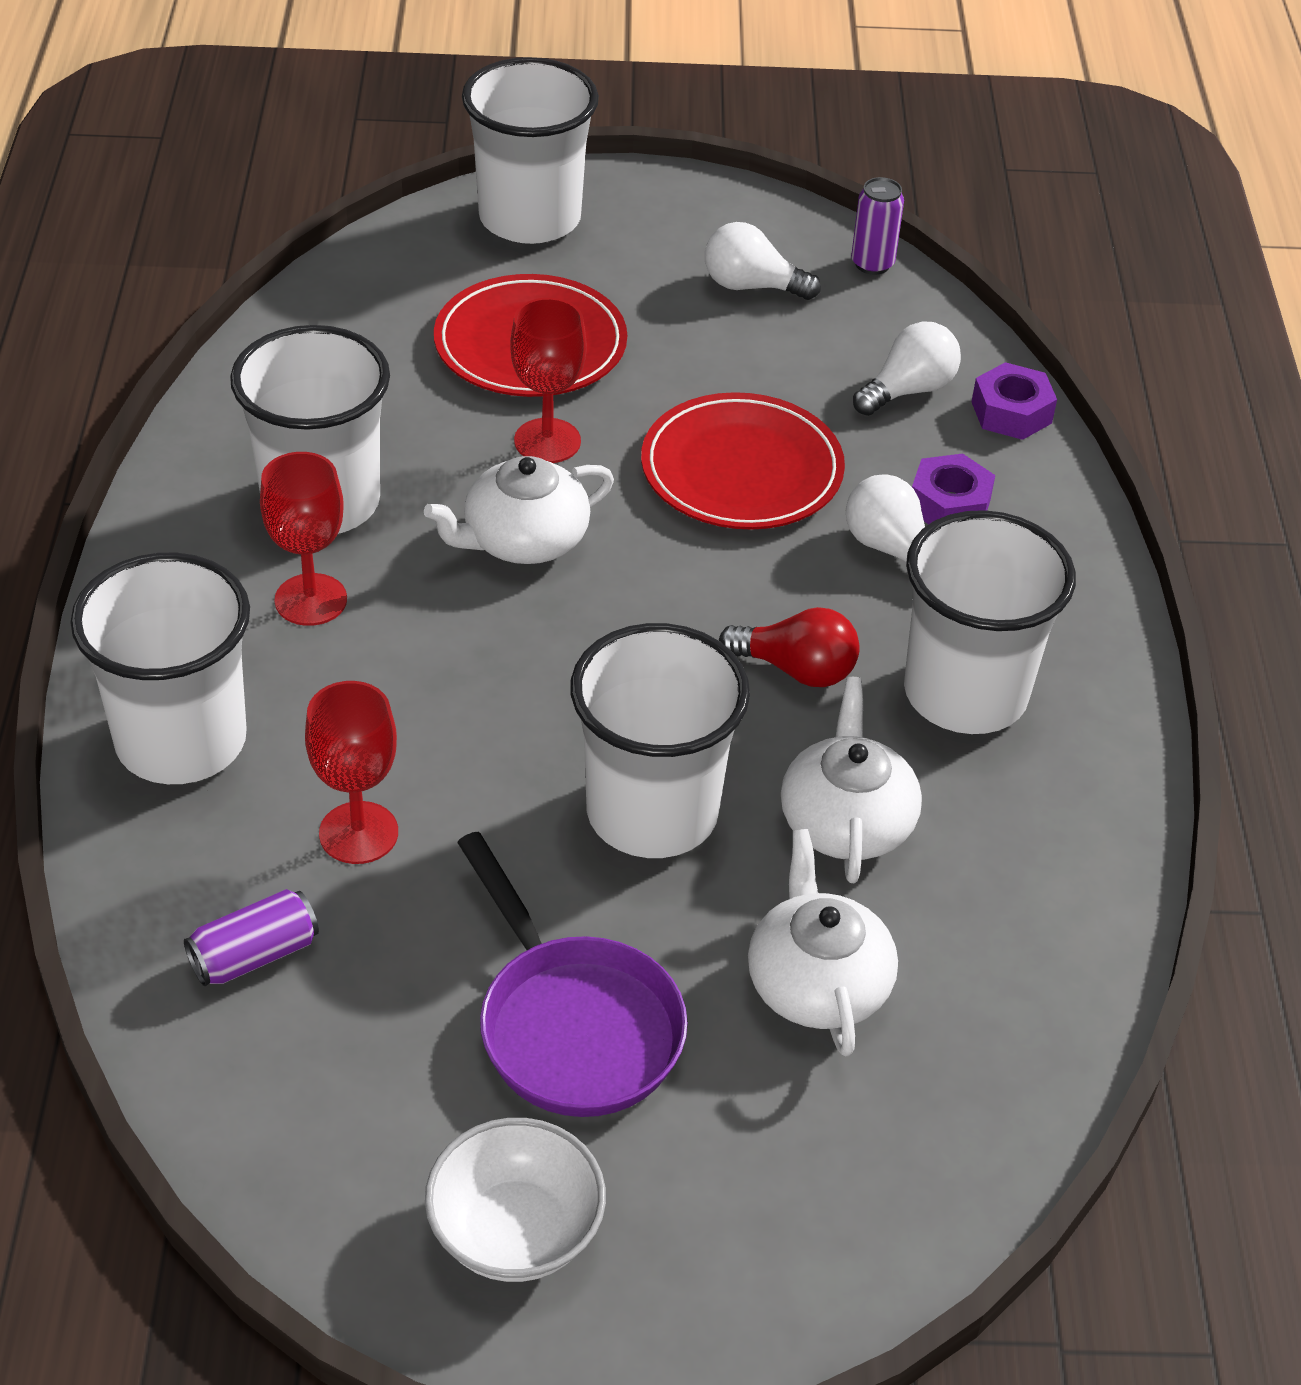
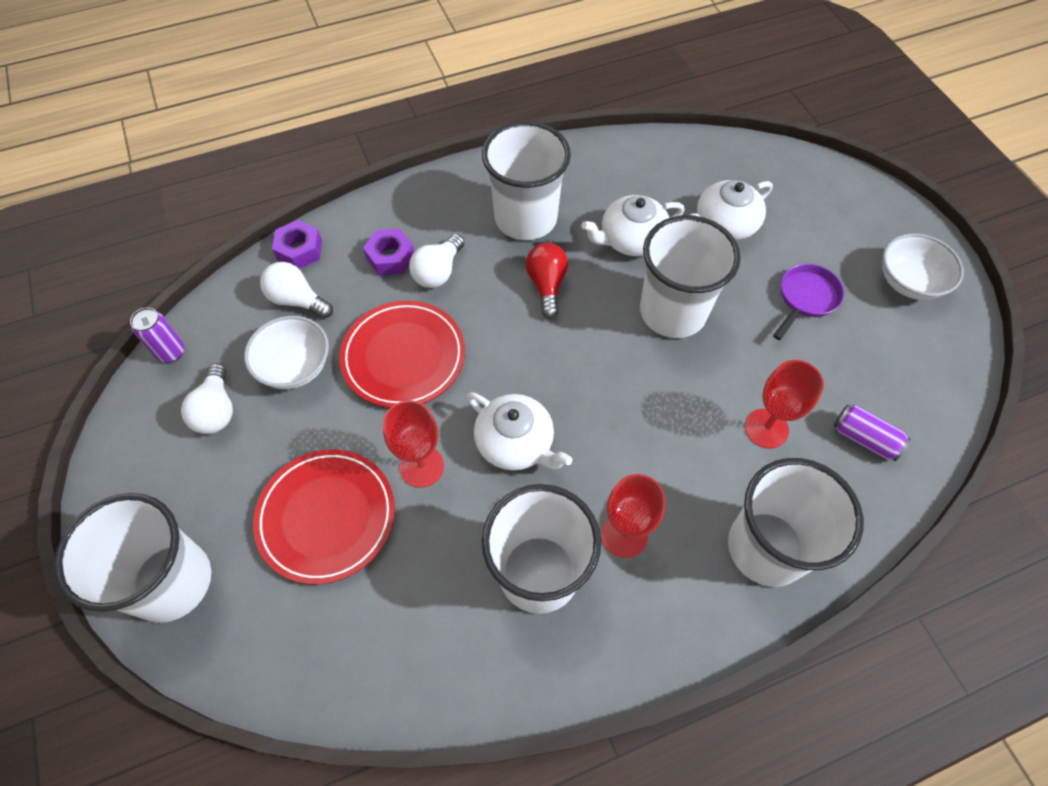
camera: 110 degrees left, 15 degrees up
purple pan [457,832,688,1117] -> purple pan [773,264,844,340], size x0.65
none -> white bowl [244,316,329,389]

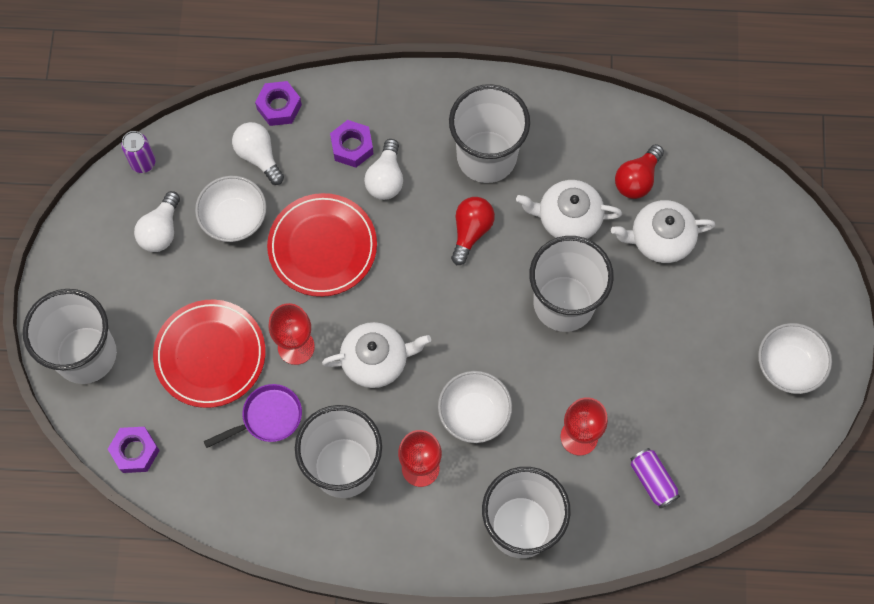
camera: 25 degrees right, 10 degrees up
white light bulb [409,234,464,288] -> white light bulb turned 45 degrees counterclockwise [364,139,403,200]
white teapot [467,392,572,470] -> white teapot turned 75 degrees counterclockwise [322,322,431,388]
purple pan [773,264,844,340] -> purple pan moved to [204,384,302,448]
none -> purple nut [108,427,160,473]
none -> white bowl [438,371,512,443]
none -> red light bulb [615,144,664,199]

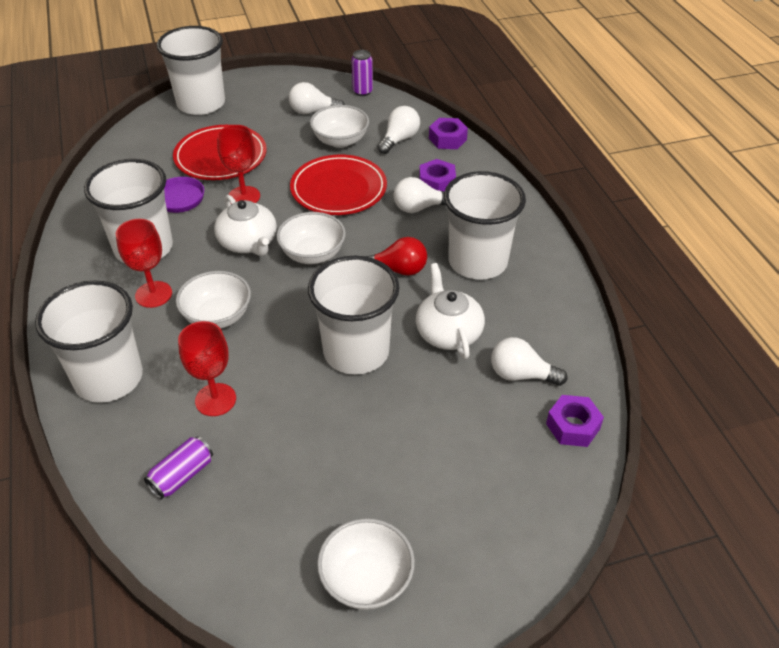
camera: 70 degrees right, 25 degrees down
purple nut [108,427,160,473] -> purple nut moved to [546,395,604,447]
white teapot [611,200,715,263] -> none
red light bulb [615,144,664,199] -> white light bulb [491,337,567,386]
none -> white bowl [276,212,346,264]

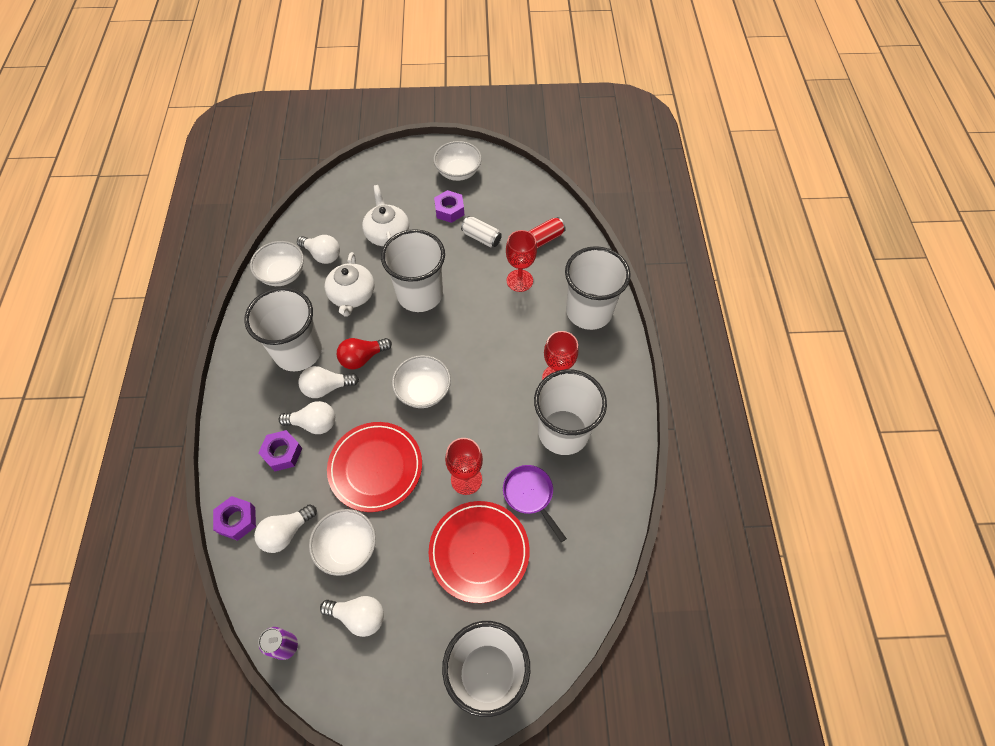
camera: 165 degrees left, 15 degrees up
purple can [144,436,213,499] -> red can [529,217,566,248]
white bowl [176,271,251,329] -> white bowl moved to [250,241,304,286]
white teapot [214,195,277,256] -> white teapot moved to [362,185,409,246]
red light bulb [366,237,427,276] -> red light bulb turned 45 degrees counterclockwise [337,338,392,369]
purple nut [546,395,604,447] -> purple nut moved to [434,190,464,223]
none -> white light bulb [298,366,359,398]
none -> white can [461,216,502,247]

